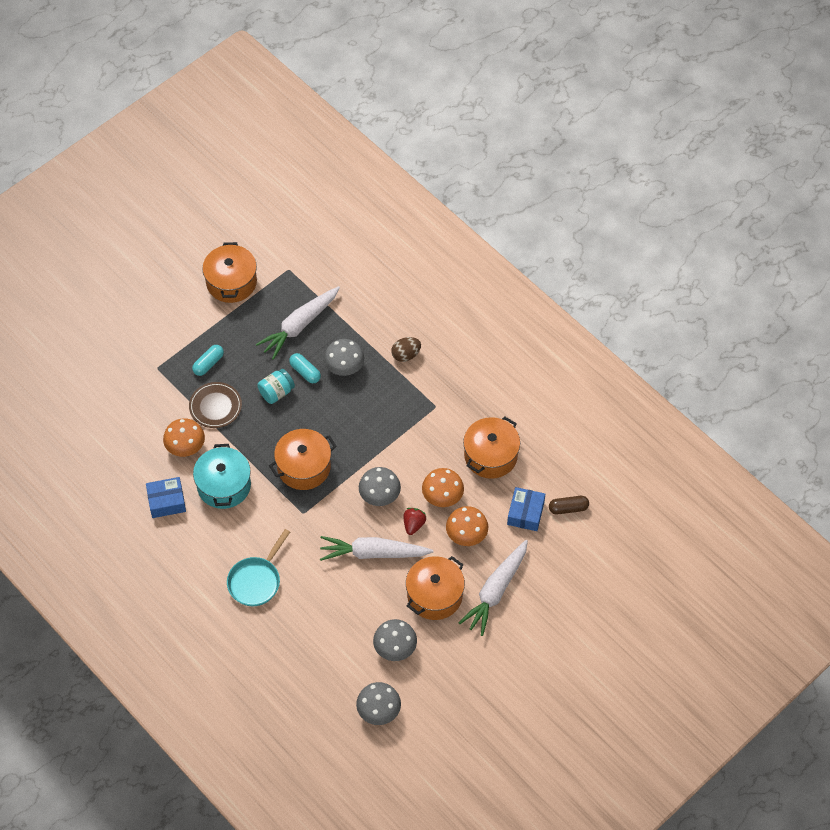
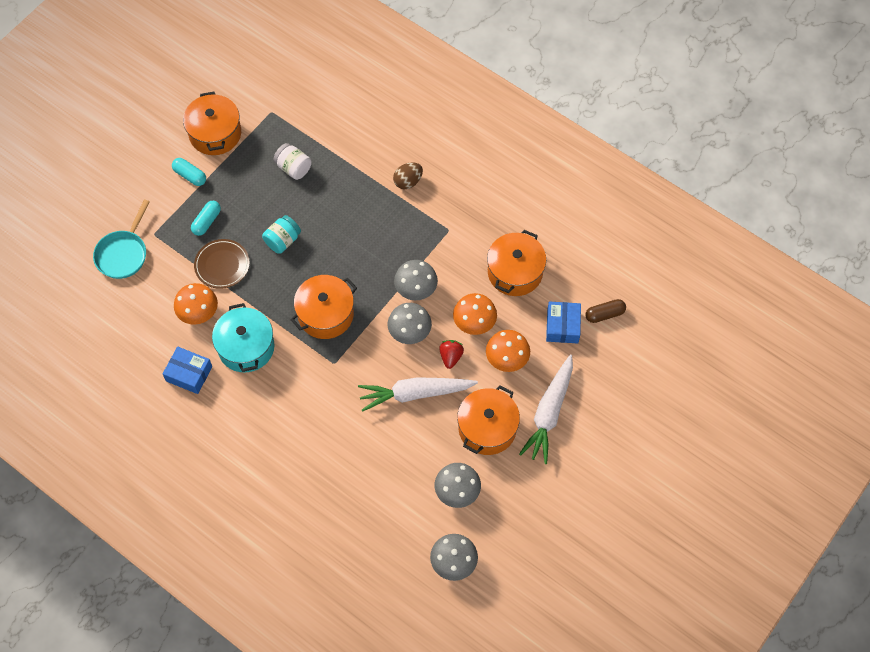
camera: 10 degrees left, 5 degrees up
blue box [146,477,186,518] -> blue box turned 45 degrees clockwise [163,346,212,394]
turquoise pan [227,529,290,606] -> turquoise pan moved to [93,199,150,279]
white carrot [255,286,340,360] -> white jar [274,143,312,180]
turquoise capsule [289,353,321,383] -> turquoise capsule moved to [172,158,206,186]
grey mushroom [324,339,364,376] -> grey mushroom moved to [394,260,438,300]

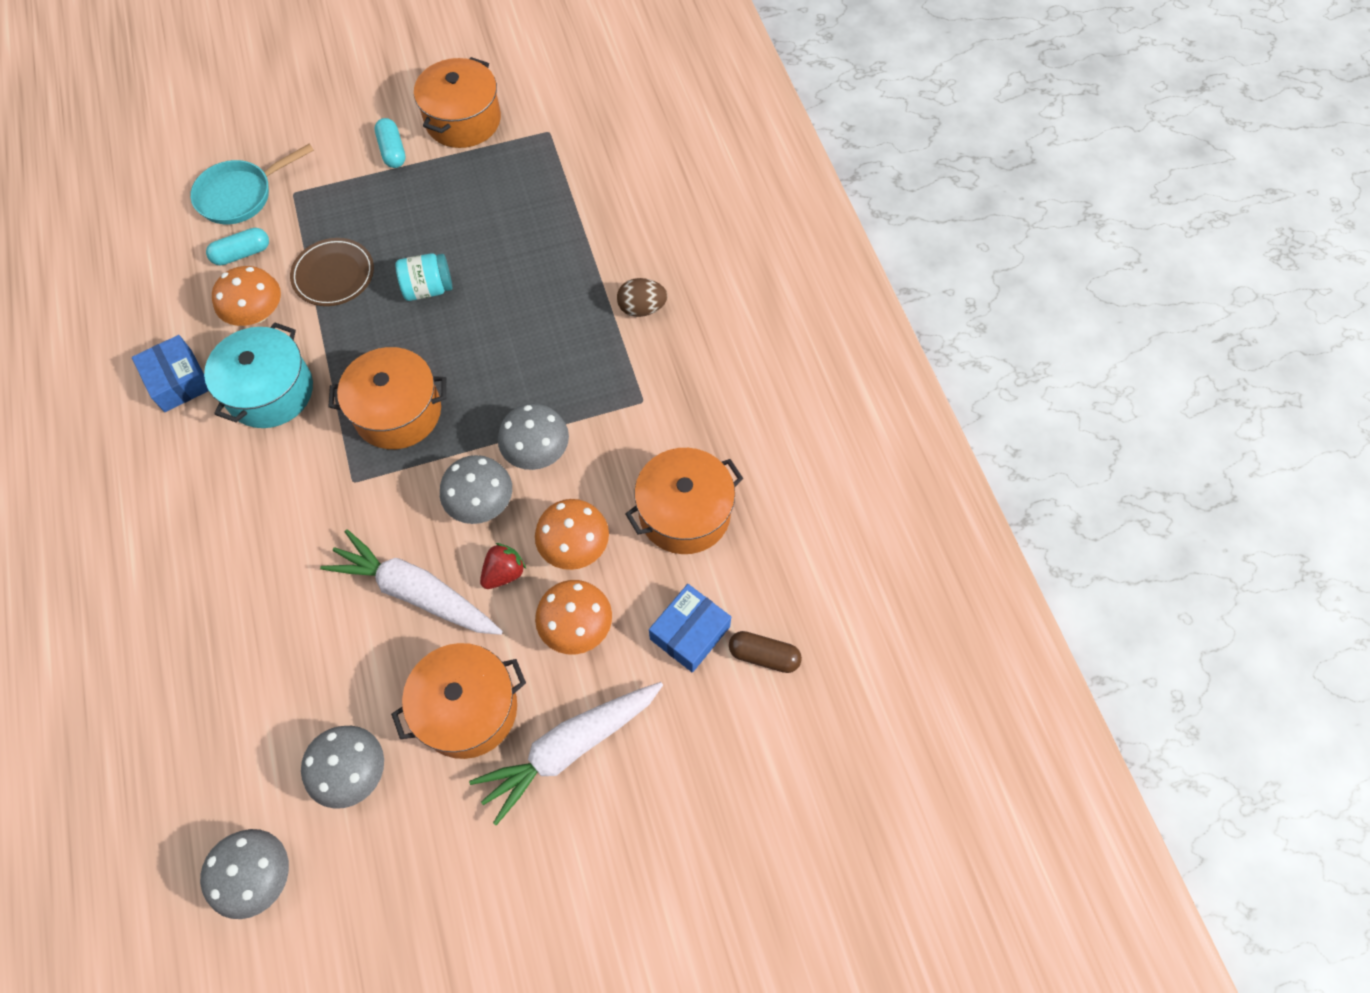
camera: 35 degrees right, 0 degrees up
turquoise capsule [191,201,221,236] -> turquoise capsule moved to [206,228,269,266]
white jar [274,143,312,180] -> none

